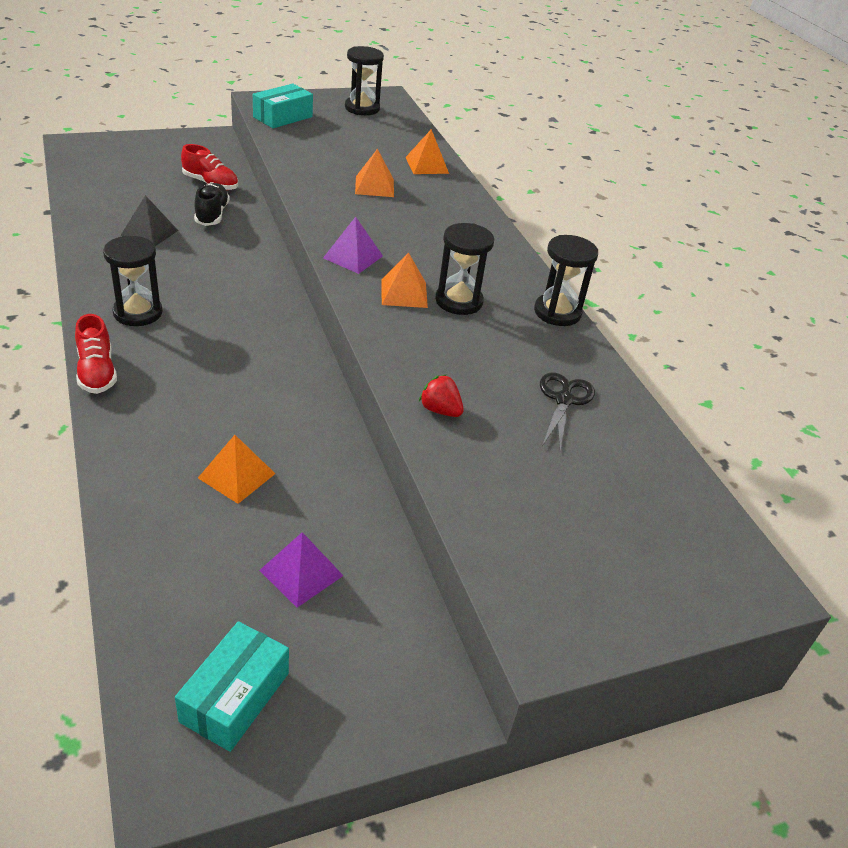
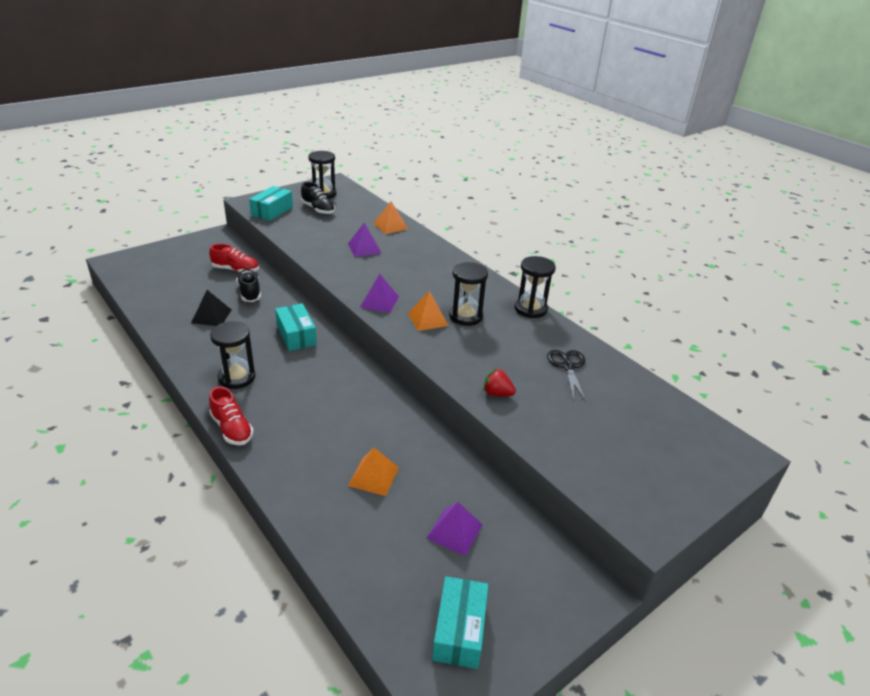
camera: 15 degrees left, 5 degrees down
orange pyramid [355,149,394,197] -> purple pyramid [348,222,381,257]
none -> turquoise box [275,303,317,351]
none -> black shoe [301,182,335,215]

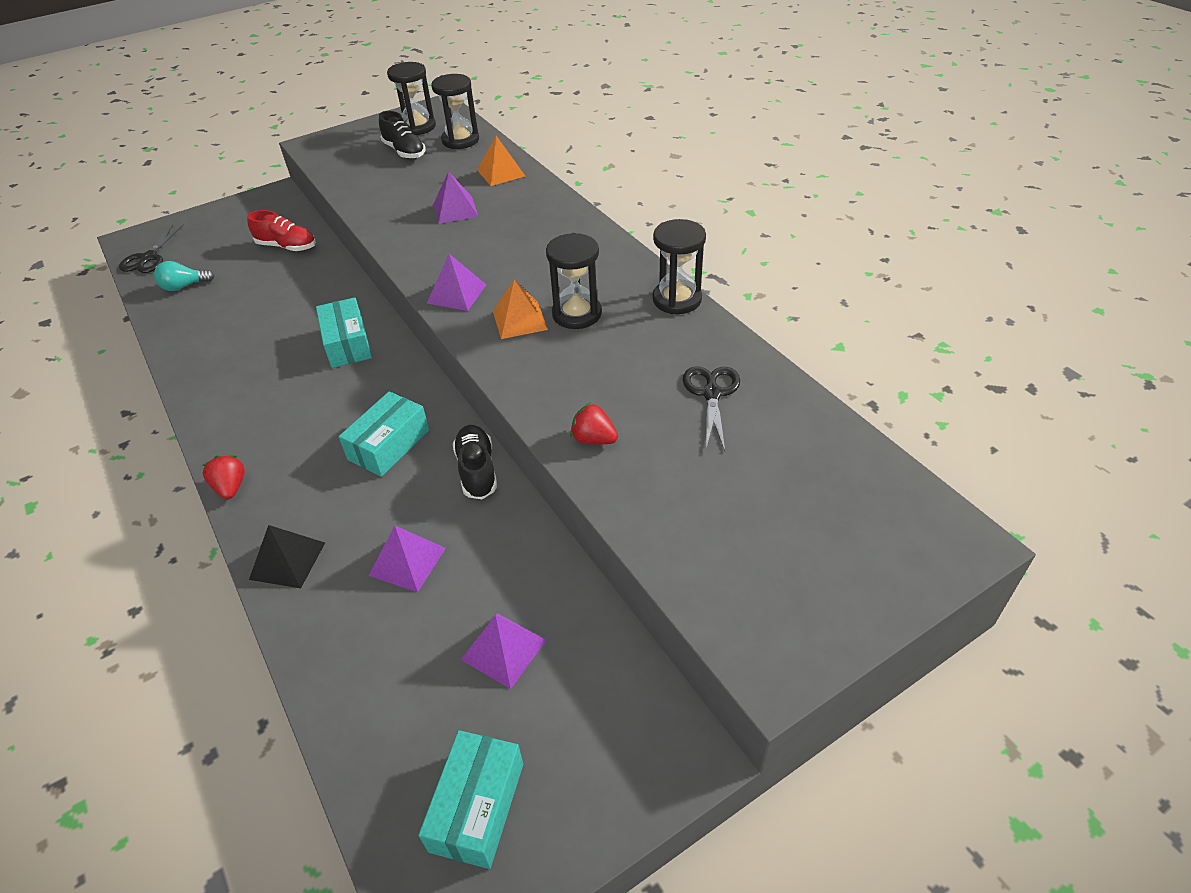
camera: 10 degrees right, 10 degrees up
black pyramid [191,290,232,326] -> black pyramid moved to [249,525,325,588]
red shoe [209,387,254,445] -> red strawberry [202,455,245,499]
black hourglass [210,321,255,389] -> black hourglass moved to [431,74,479,149]
black shoe [236,269,261,302] -> black shoe moved to [453,425,497,499]
turquoise box [249,186,293,221] -> turquoise box moved to [339,391,429,477]
orange pyramid [348,447,399,496] -> purple pyramid [368,526,446,592]
none -> black scissors [119,224,184,273]
none -> turquoise light bulb [154,261,214,291]

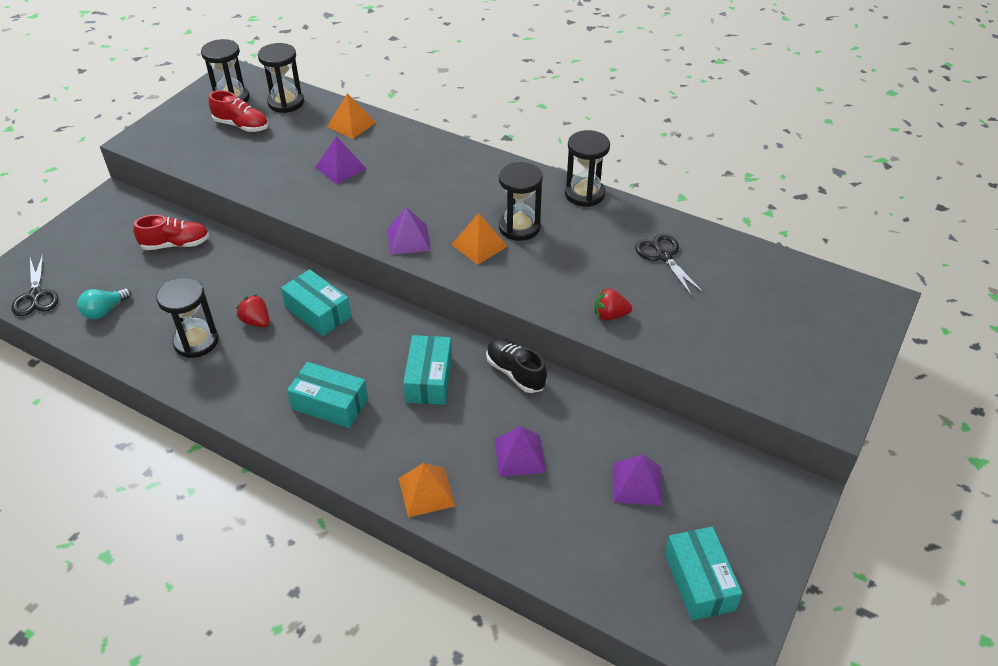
camera: 30 degrees left, 0 degrees up
red strawberry [202,455,245,499] -> red strawberry moved to [236,294,270,327]
black pyramid [249,525,325,588] -> orange pyramid [398,463,455,517]
black shoe [379,111,426,159] -> red shoe [208,90,268,132]
none -> black hourglass [156,277,219,358]
none -> turquoise box [287,362,368,428]

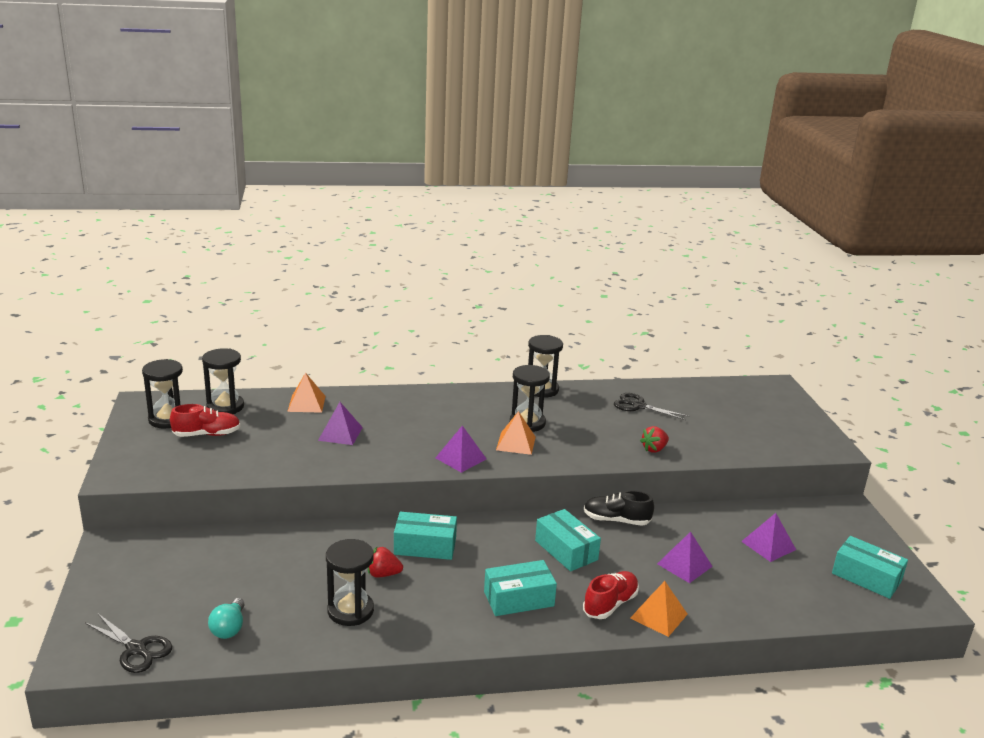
camera: 40 degrees left, 20 degrees down
red shoe [133,215,209,250] -> red shoe moved to [583,571,639,619]

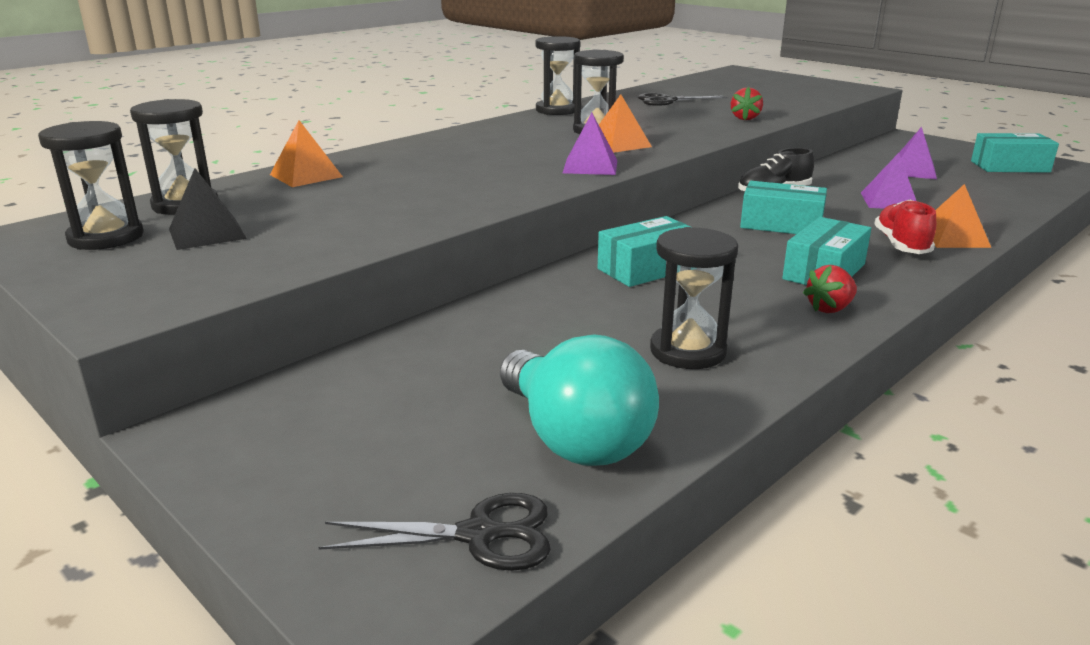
camera: 35 degrees left, 0 degrees up
red shoe [170,404,241,437] -> black pyramid [169,168,247,250]
turquoise light bulb [208,598,245,639] -> turquoise light bulb [500,334,659,466], size x1.95
purple pyramid [318,402,363,445] -> none
red strawberry [368,547,403,578] -> red strawberry moved to [803,265,857,313]

